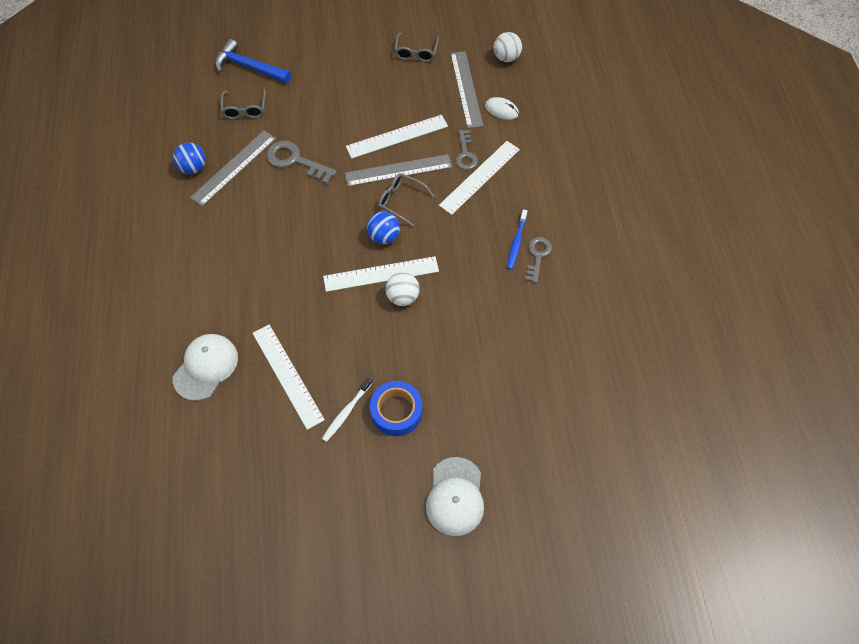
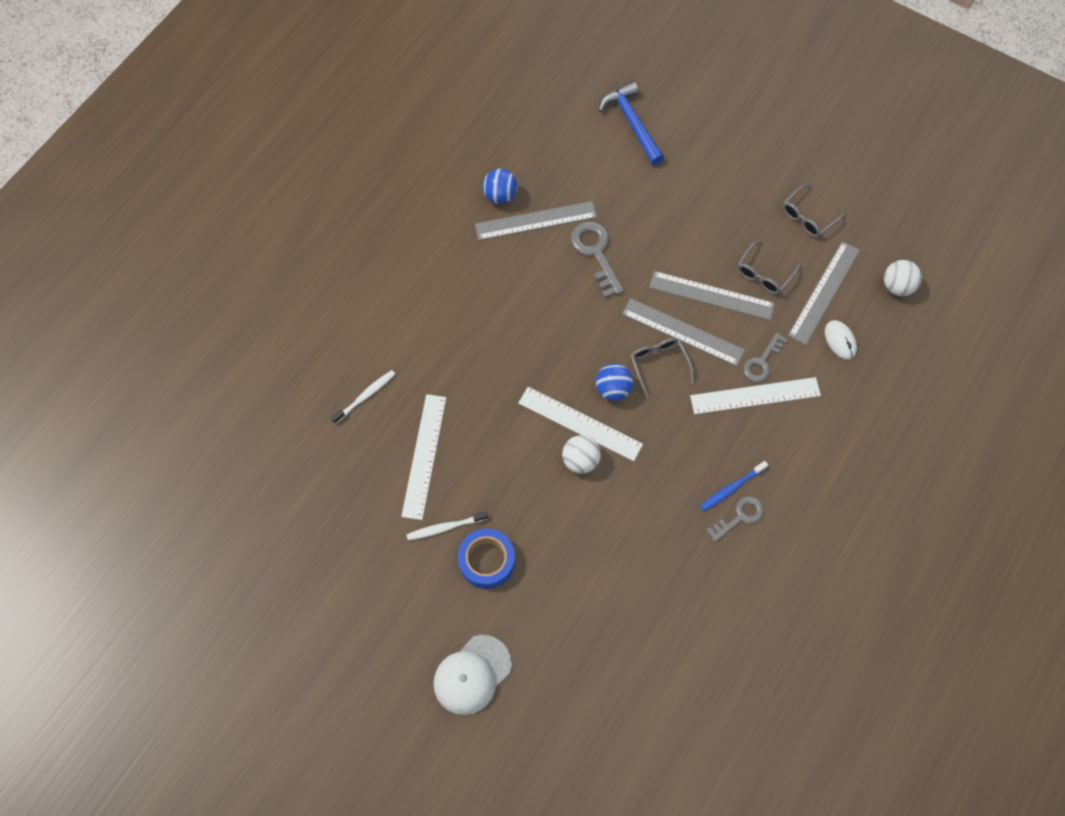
camera: 40 degrees right, 5 degrees up
white cap [173,334,238,401] -> white toothbrush [331,370,395,424]
grey glasses [221,88,266,119] -> grey glasses moved to [737,240,801,294]
white ruler [346,115,448,159] -> grey ruler [649,271,775,320]

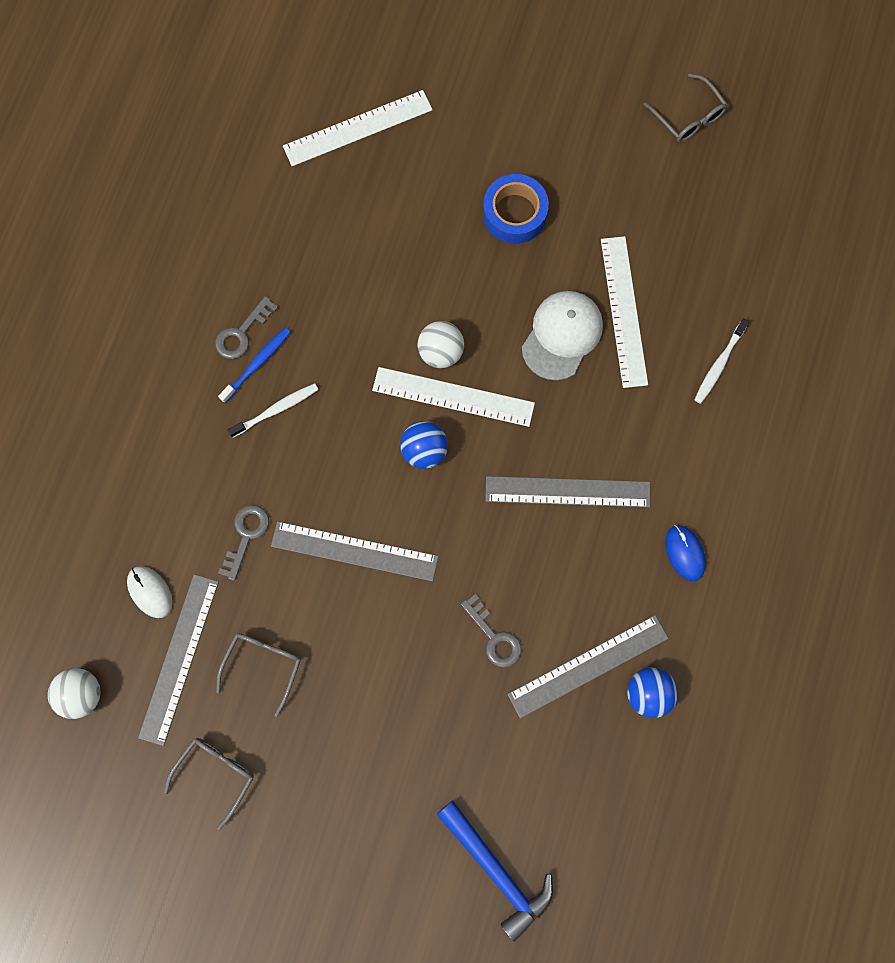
camera: 165 degrees right, 10 degrees up
white toothbrush [406,512,488,540] -> white toothbrush moved to [227,383,318,438]
white cap [433,635,512,715] -> white cap moved to [522,291,603,380]
grey key [570,221,624,298] -> grey key [461,594,521,668], size x0.66
grey glasses [631,338,694,399] -> grey glasses moved to [644,73,728,142]
grey ruler [649,271,775,320] -> grey ruler moved to [485,476,650,507]
white ruler [690,377,821,414] -> white ruler moved to [283,90,433,166]
none -> blue mouse [666,525,706,582]

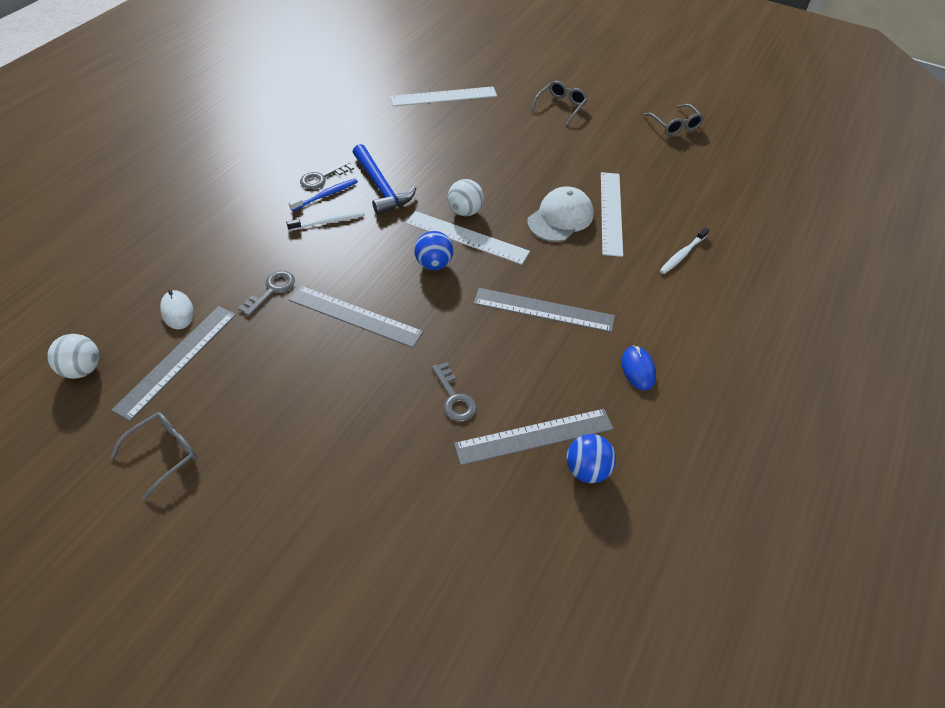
camera: 10 degrees right, 25 degrees down
grey glasses [216,633,301,717] -> grey glasses moved to [531,81,588,125]
blue hammer [436,800,553,942] -> blue hammer moved to [353,144,416,215]
blue tape [483,174,549,244] -> none

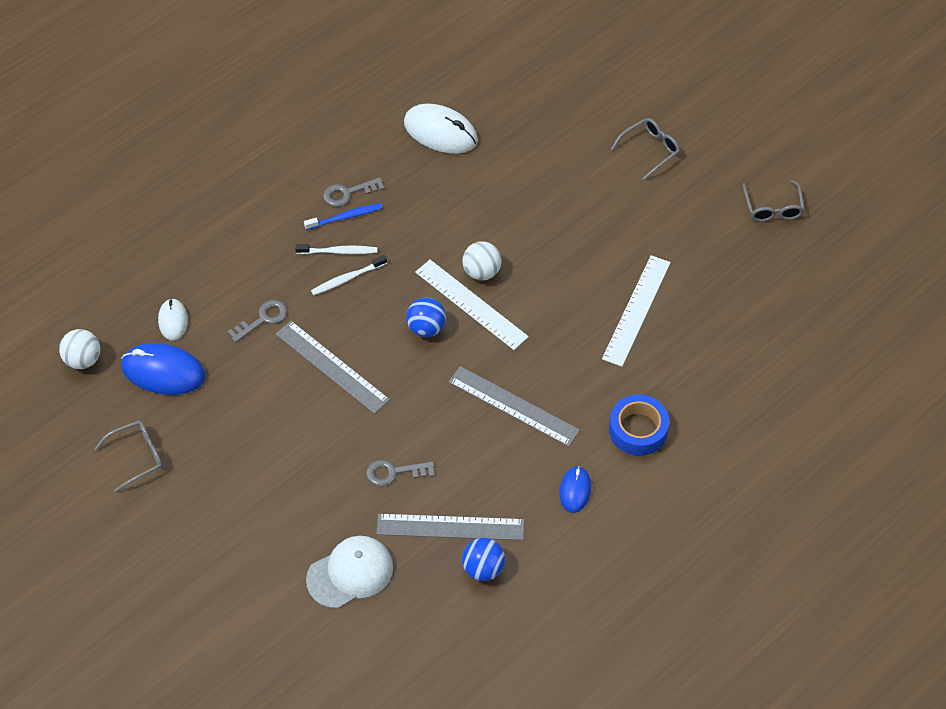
camera: 20 degrees right, 5 degrees up
grey ruler [111,306,236,421] -> blue mouse [121,343,206,395]
blue hammer [353,144,416,215] -> none
white ruler [390,87,497,106] -> none
grey key [432,362,477,422] -> grey key turned 90 degrees clockwise [366,459,434,486]
white cap [527,186,594,242] -> white cap moved to [306,536,393,609]
white toothbrush [660,227,710,274] -> white toothbrush moved to [311,255,387,295]
none -> white mouse [404,104,478,154]
none -> blue tape [609,394,669,456]

